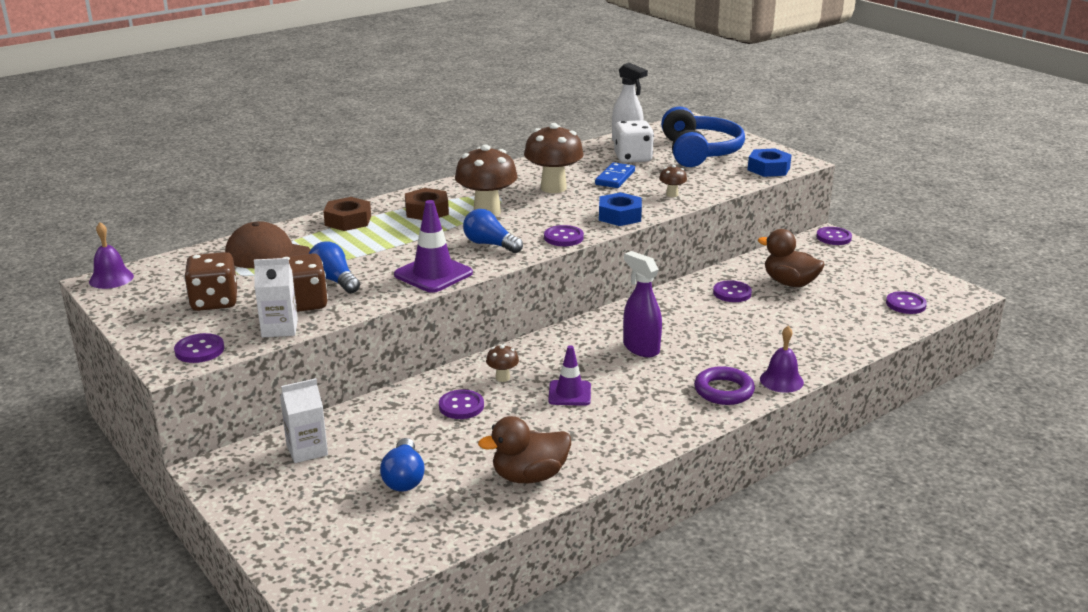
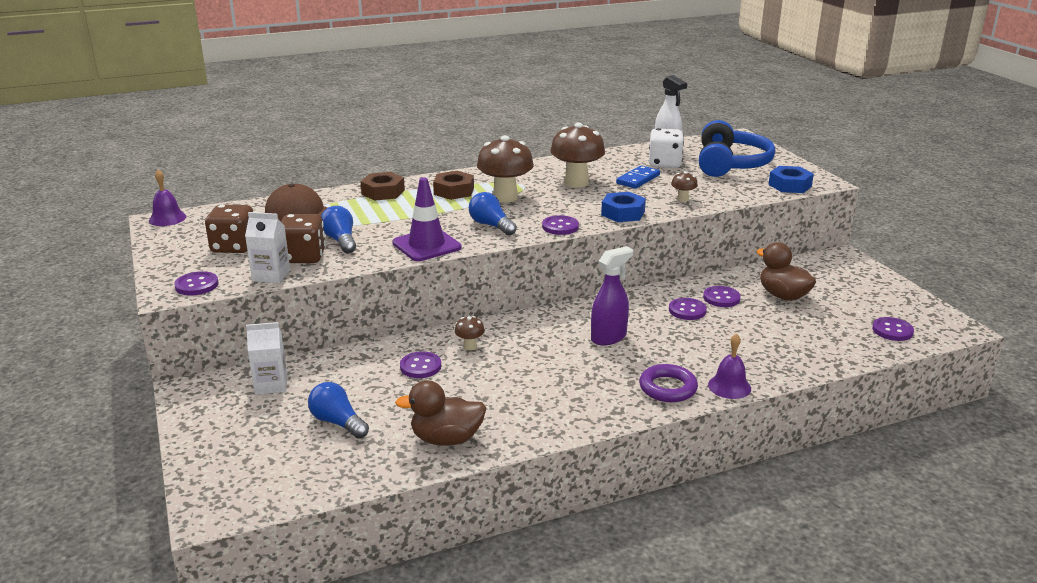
camera: 15 degrees right, 0 degrees up
blue light bulb [380,438,425,492] -> blue light bulb turned 120 degrees clockwise [308,382,369,439]
purple traffic cone [548,345,591,406] -> none
purple spray bottle [623,251,662,357] -> purple spray bottle turned 75 degrees clockwise [591,246,633,345]
purple button [816,227,852,245] -> purple button moved to [669,298,707,320]

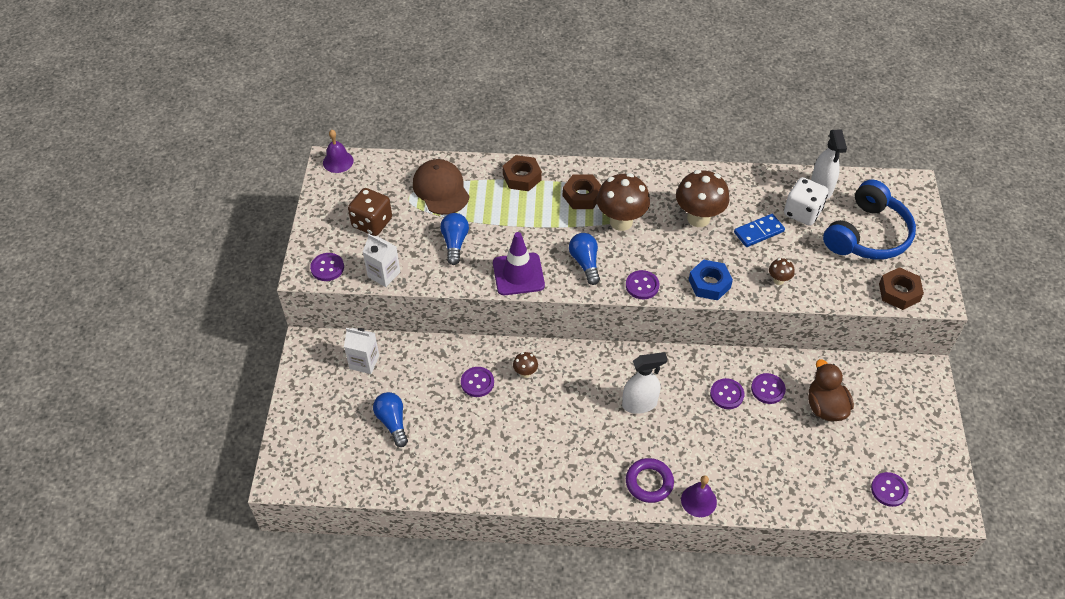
camera: 25 degrees right, 25 degrees up
brown dice [281,214,326,263] -> none
brown duck [395,380,487,446] -> none
purple spray bottle [591,246,633,345] -> white spray bottle [622,352,667,414]
blue nut [768,166,814,193] -> brown nut [879,267,924,310]

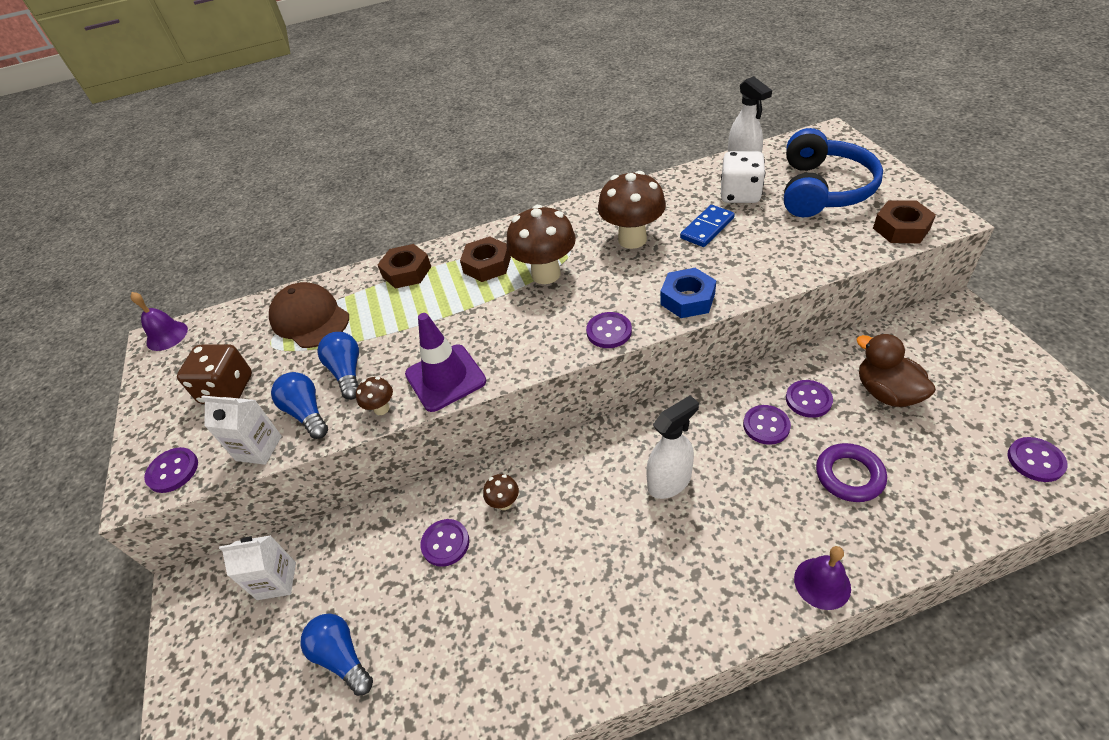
camera: 15 degrees left, 5 degrees down
blue light bulb [569,233,600,285] -> blue light bulb moved to [271,372,328,439]
purple ring [626,458,674,503] -> purple ring moved to [816,443,887,502]
brown mushroom [769,258,794,285] -> brown mushroom moved to [356,377,393,415]

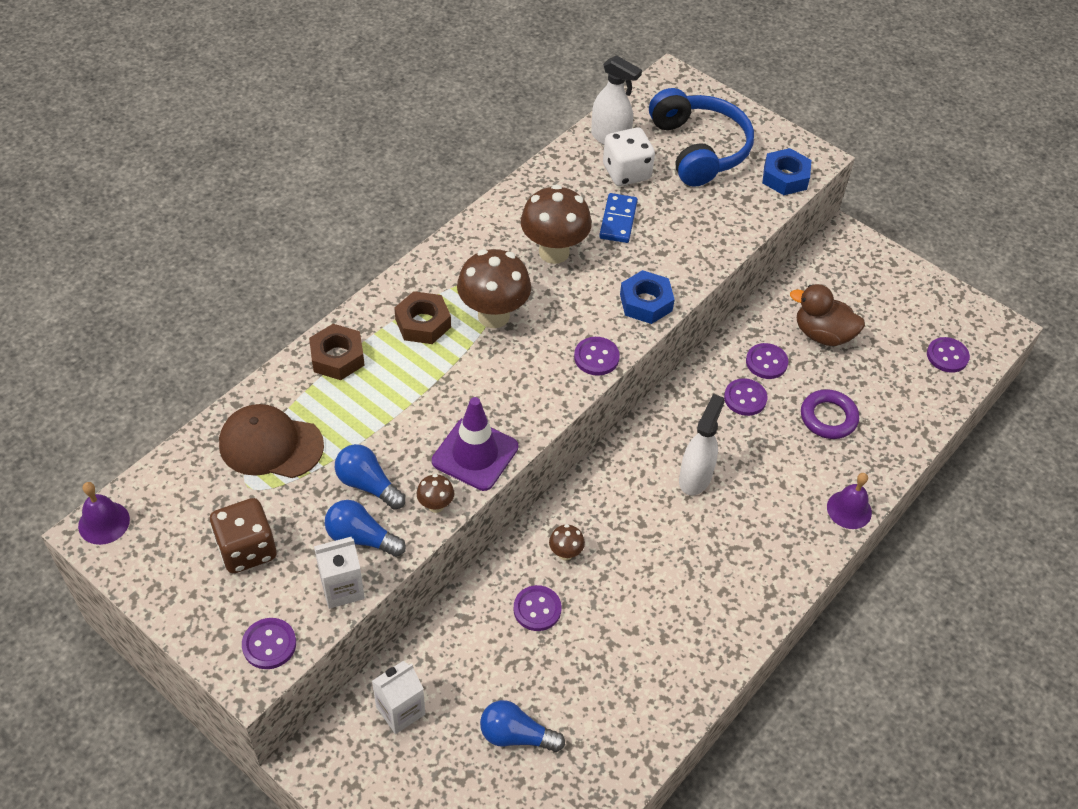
camera: 40 degrees left, 5 degrees up
brown nut [873,200,936,243] -> blue nut [762,148,811,195]

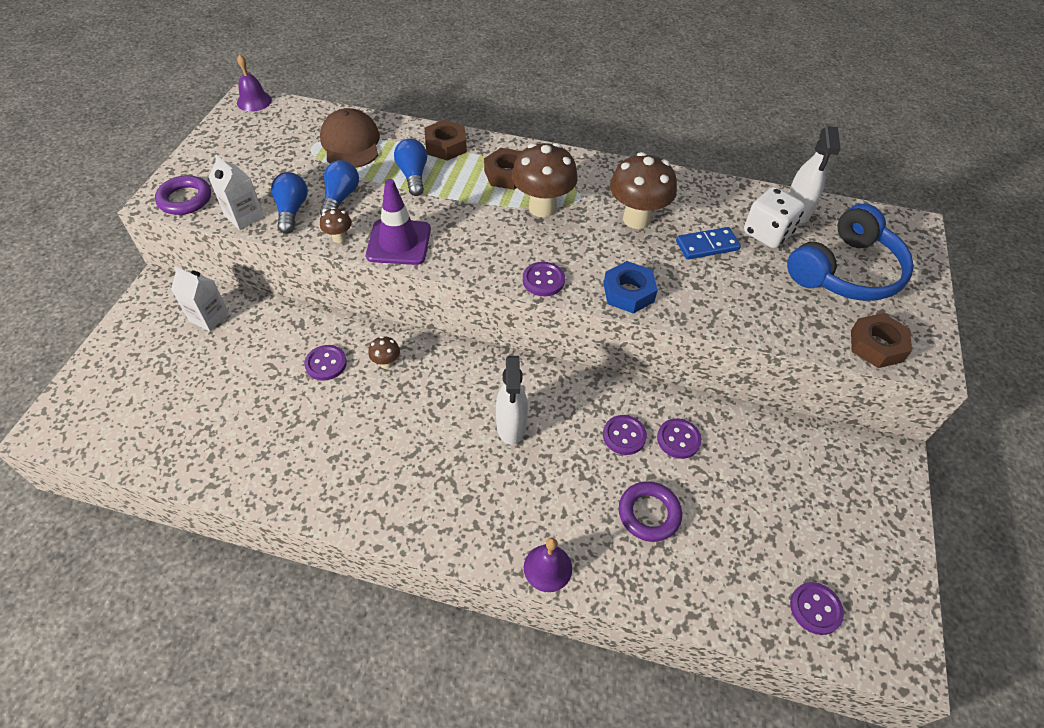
camera: 65 degrees right, 0 degrees up
brown dice [210,498,277,573] -> none
purple button [242,618,296,669] -> purple ring [155,175,211,215]
blue light bulb [480,700,565,752] -> blue light bulb moved to [394,139,427,196]
white spray bottle [679,394,725,495] -> white spray bottle turned 90 degrees clockwise [496,356,528,445]
blue nut [762,148,811,195] -> brown nut [851,313,912,368]
brown duck [790,284,865,346] -> none

